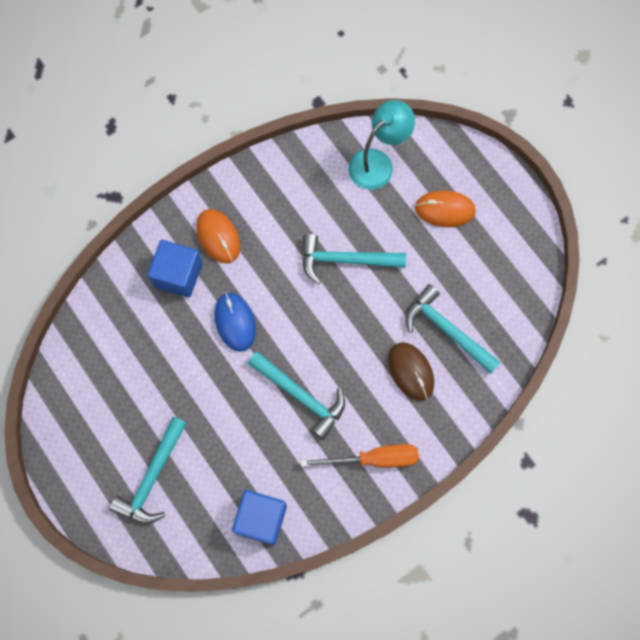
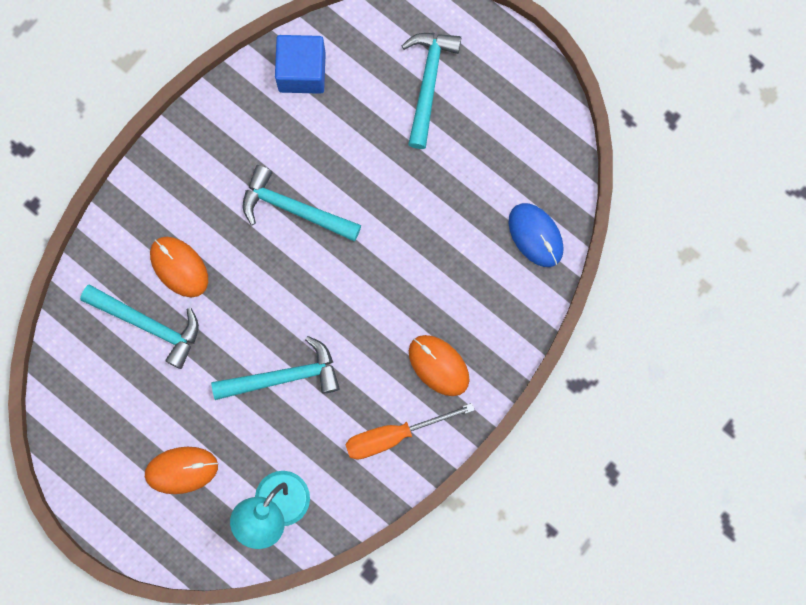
camera: 165 degrees right, 5 degrees up
blue cube [147,240,203,298] -> none
blue mouse [214,293,256,352] -> blue mouse moved to [508,203,564,267]
orange screwdriver [301,444,419,468] -> orange screwdriver moved to [345,403,475,460]
brown mouse [388,342,434,401] -> orange mouse [150,237,208,297]

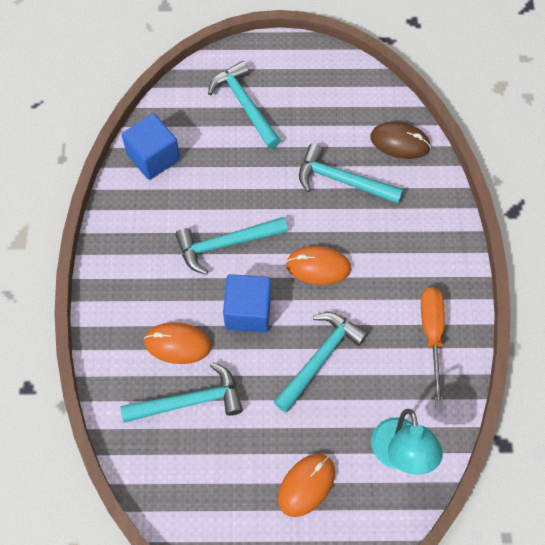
camera: 40 degrees left, 15 degrees down
orange screwdriver [345,403,475,460] -> orange screwdriver turned 150 degrees clockwise [421,287,445,407]
orange mouse [409,335,470,396] -> orange mouse moved to [286,246,351,285]
blue mouse [508,203,564,267] -> brown mouse [370,122,431,159]
none -> blue cube [223,274,271,332]
none -> turquoise hammer [299,144,403,204]

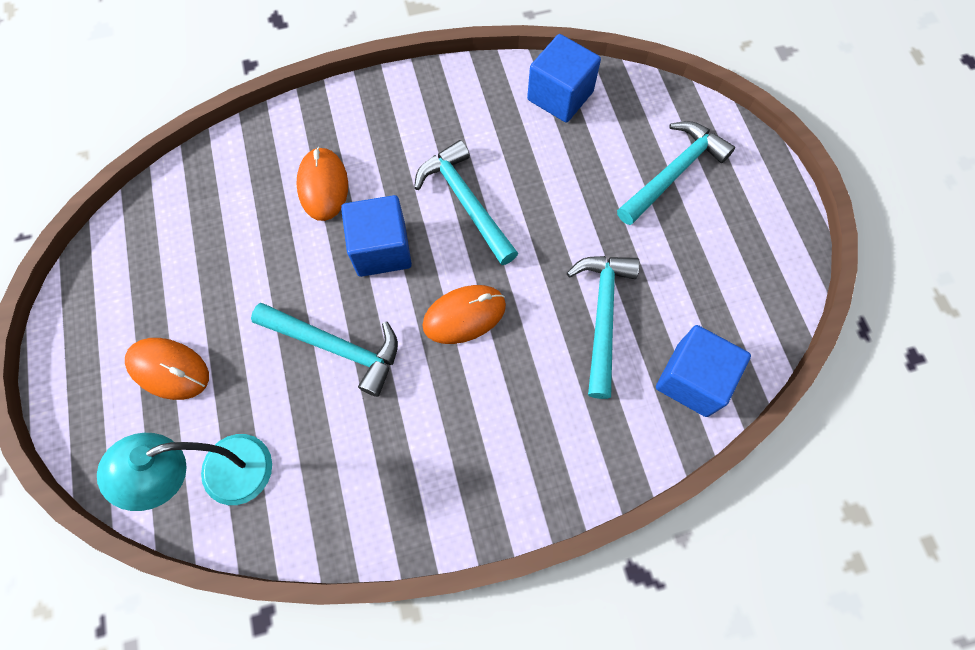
camera: 75 degrees right, 5 degrees up
turquoise hammer [120,362,243,423] -> none
orange mouse [286,246,351,285] -> orange mouse turned 75 degrees clockwise [422,285,506,344]
brown mouse [370,122,431,159] -> blue cube [656,325,751,417]
orange screwdriver [421,287,445,407] -> none

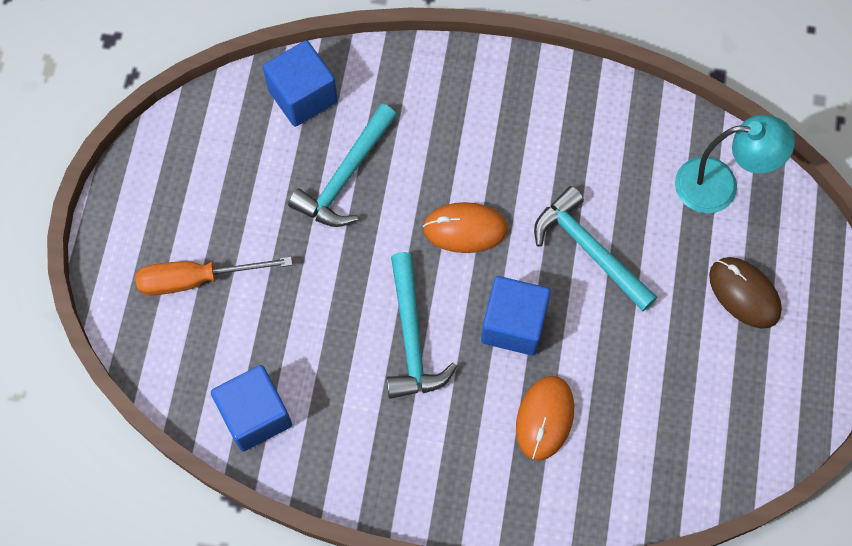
camera: 155 degrees left, 0 degrees up
orange mouse [125,338,209,400] -> brown mouse [709,257,782,329]
turquoise hammer [617,121,735,225] -> orange screwdriver [136,257,292,295]

